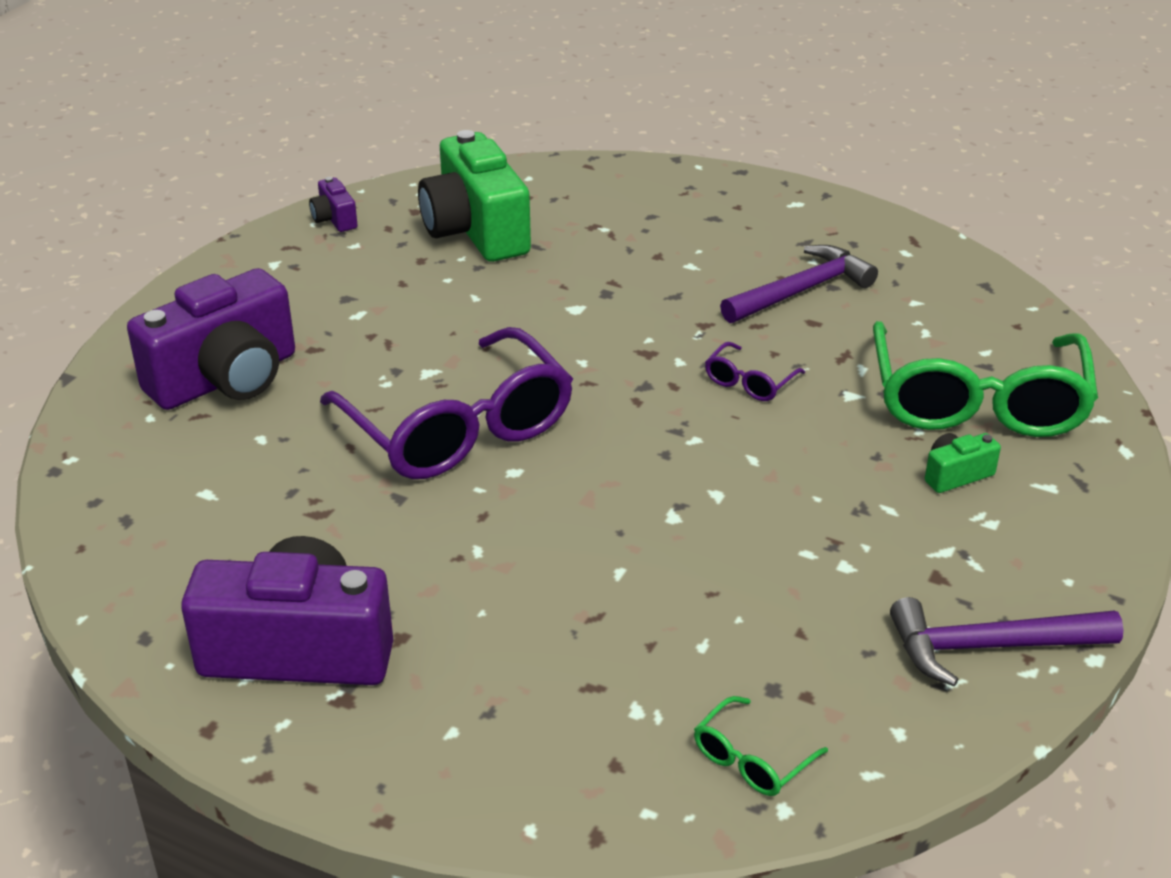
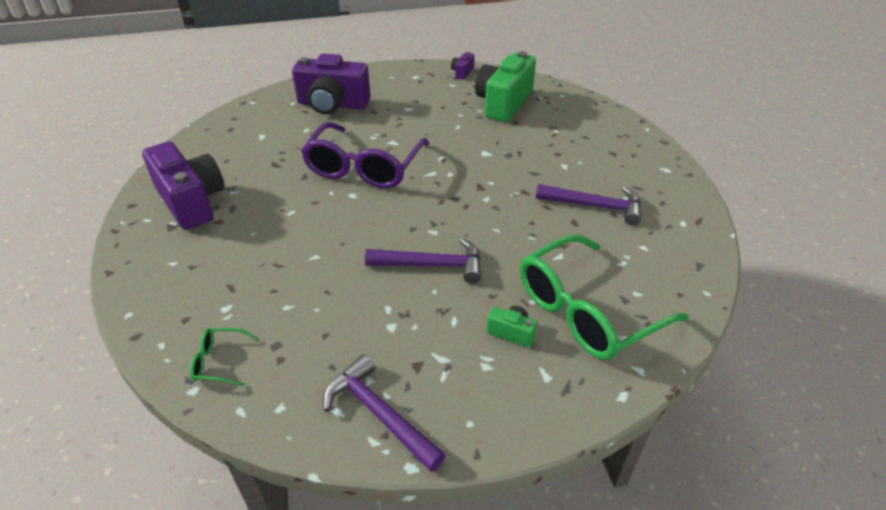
camera: 50 degrees right, 5 degrees up
purple glasses [705,342,805,401] -> none
none -> purple hammer [365,238,481,284]

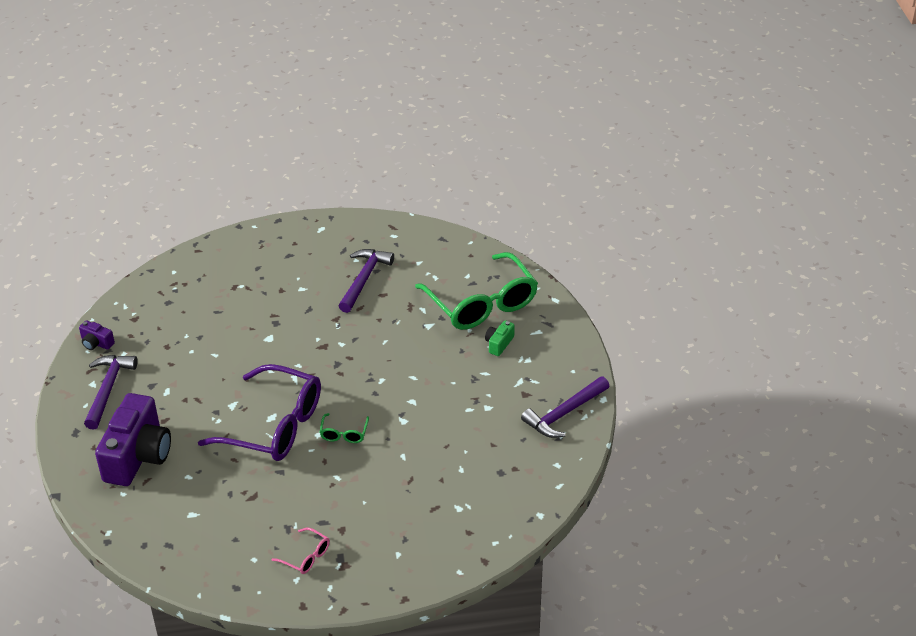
camera: 85 degrees left, 0 degrees up
purple camera [142,141,225,230] -> pink glasses [272,528,330,574]
green glasses [190,328,260,386] -> green glasses moved to [320,413,369,443]
purple hammer [365,238,481,284] -> purple hammer moved to [84,355,138,430]
green camera [475,51,536,122] -> none

